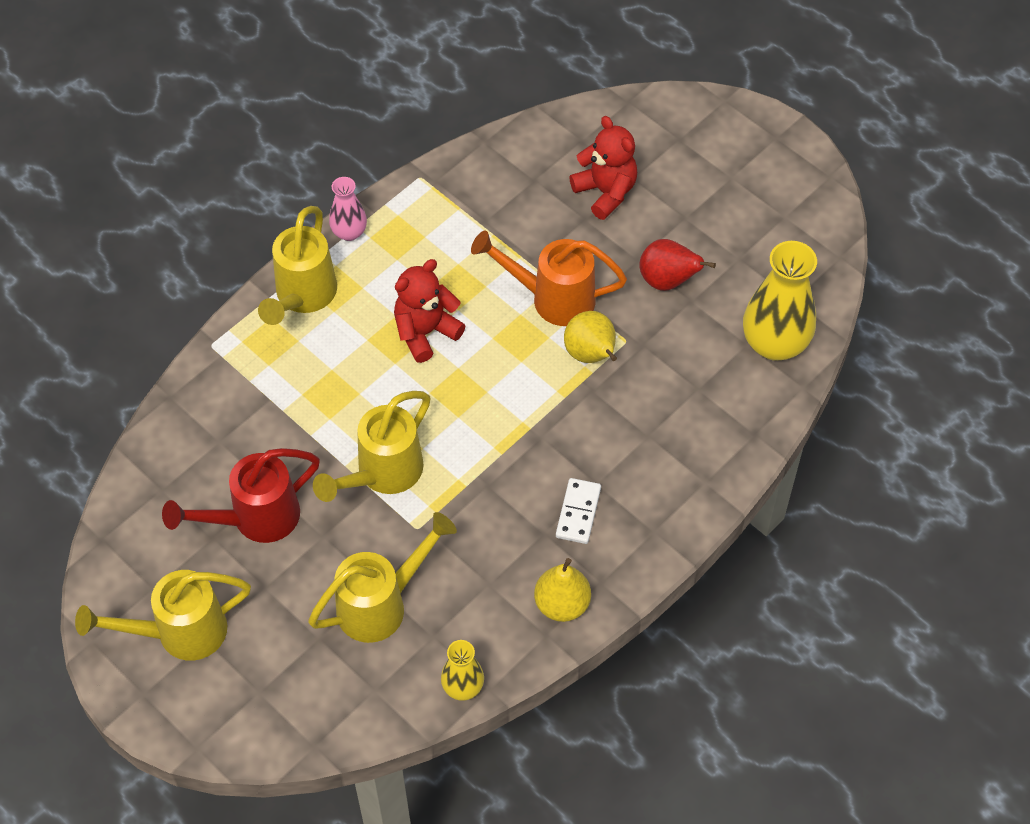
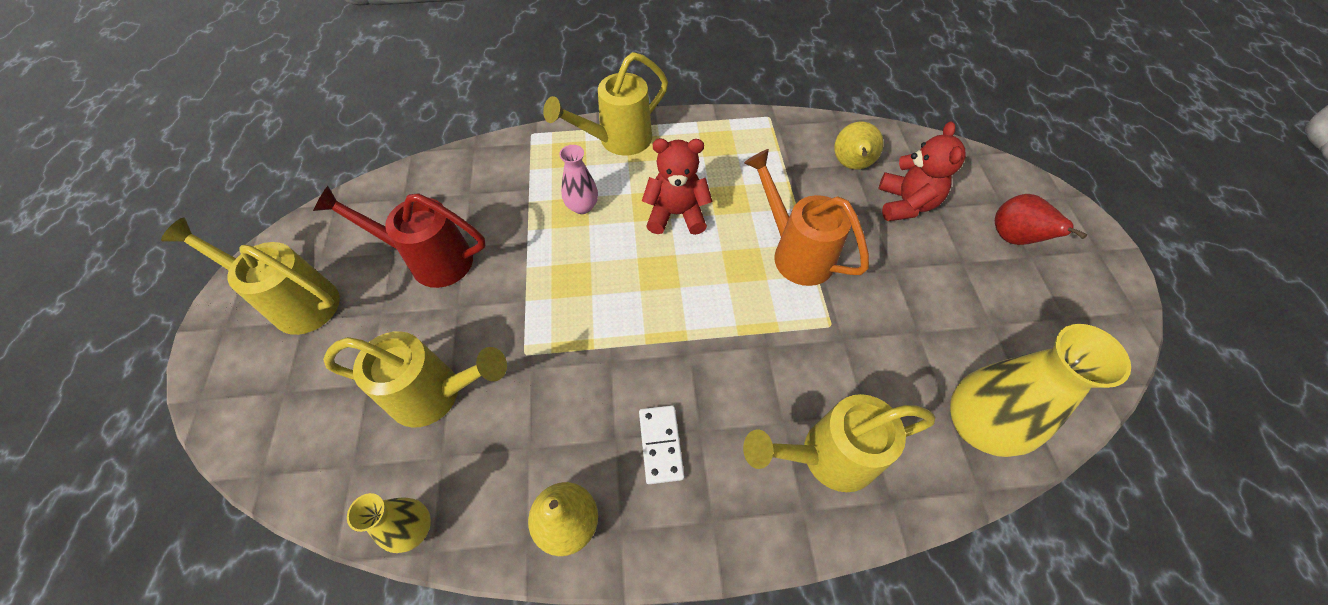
camera: 40 degrees right, 0 degrees up
yellow watering can [313,391,430,502] -> yellow watering can moved to [743,394,935,492]
pink vase [329,177,367,241] -> pink vase moved to [559,145,598,214]
white domino [556,478,601,544] -> white domino turned 60 degrees counterclockwise [639,405,684,484]
yellow pear [564,311,617,363] -> yellow pear moved to [834,122,884,170]
red pear [639,239,716,291] -> red pear moved to [995,194,1087,245]

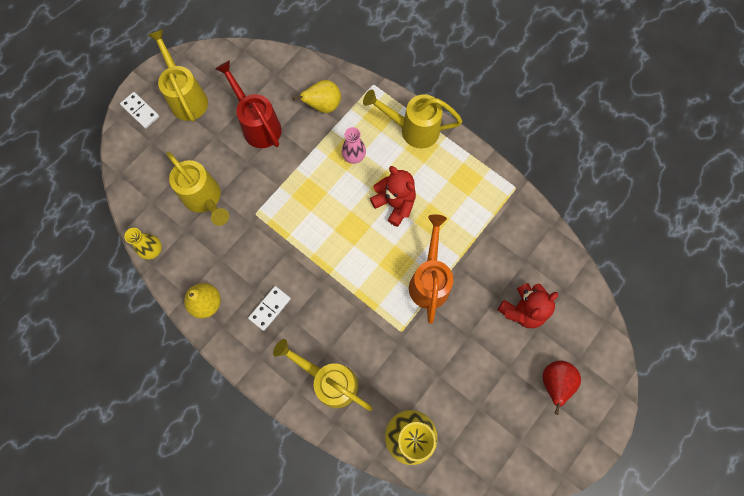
camera: 45 degrees right, 15 degrees up
yellow pear [834,122,884,170] -> yellow pear moved to [292,80,341,113]
none -> white domino [120,92,160,129]

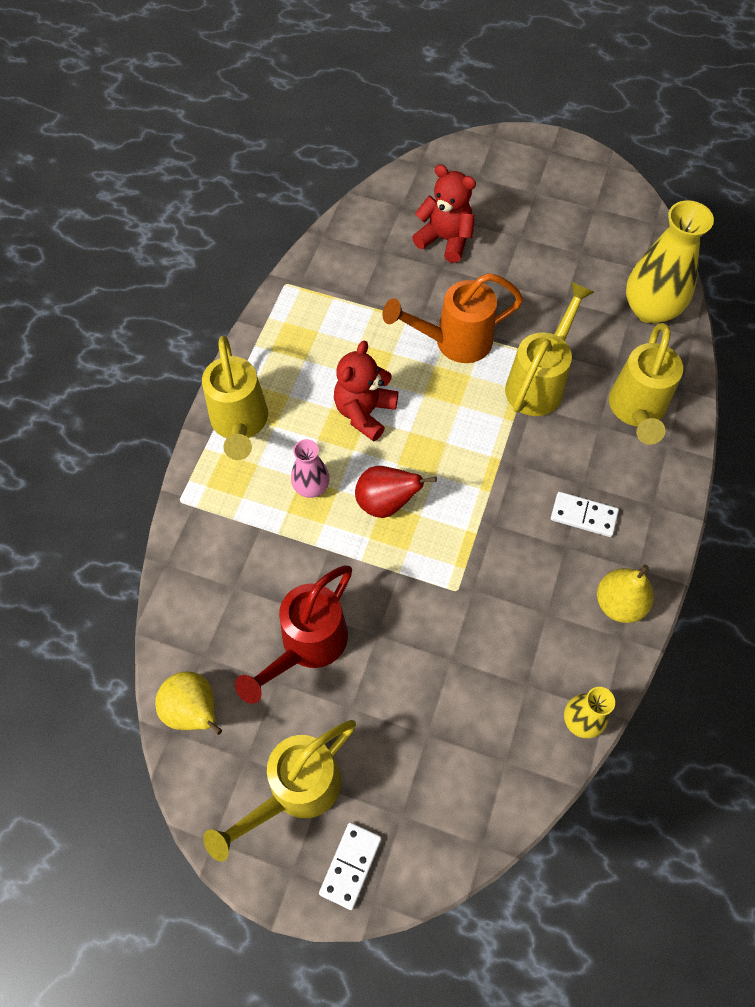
camera: 110 degrees left, 10 degrees down
yellow watering can [166,152,229,226] -> yellow watering can moved to [505,282,594,416]
yellow pear [292,80,341,113] -> yellow pear moved to [155,672,222,735]
red pear [542,361,581,415] -> red pear moved to [355,466,437,518]

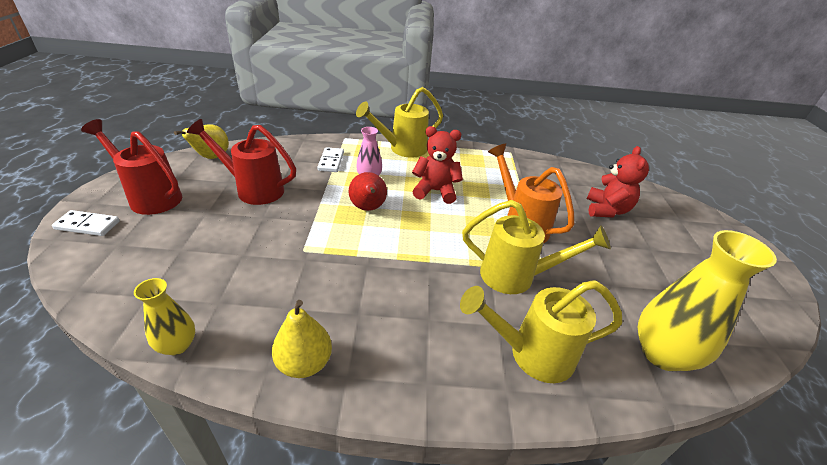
camera: 70 degrees right, 25 degrees down
yellow watering can [203,720,356,862] -> red watering can [81,119,182,215]
white domino [551,492,619,537] -> white domino moved to [317,147,344,172]

